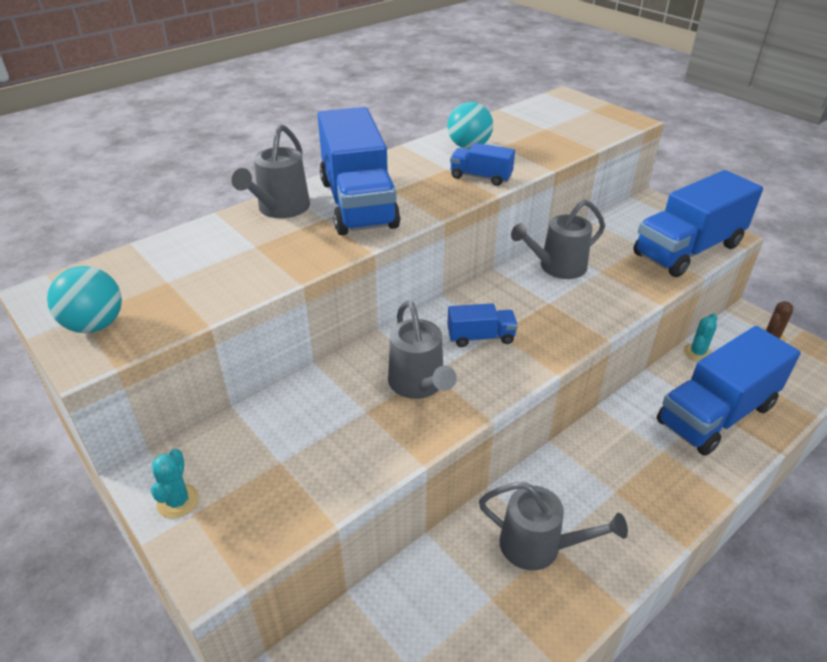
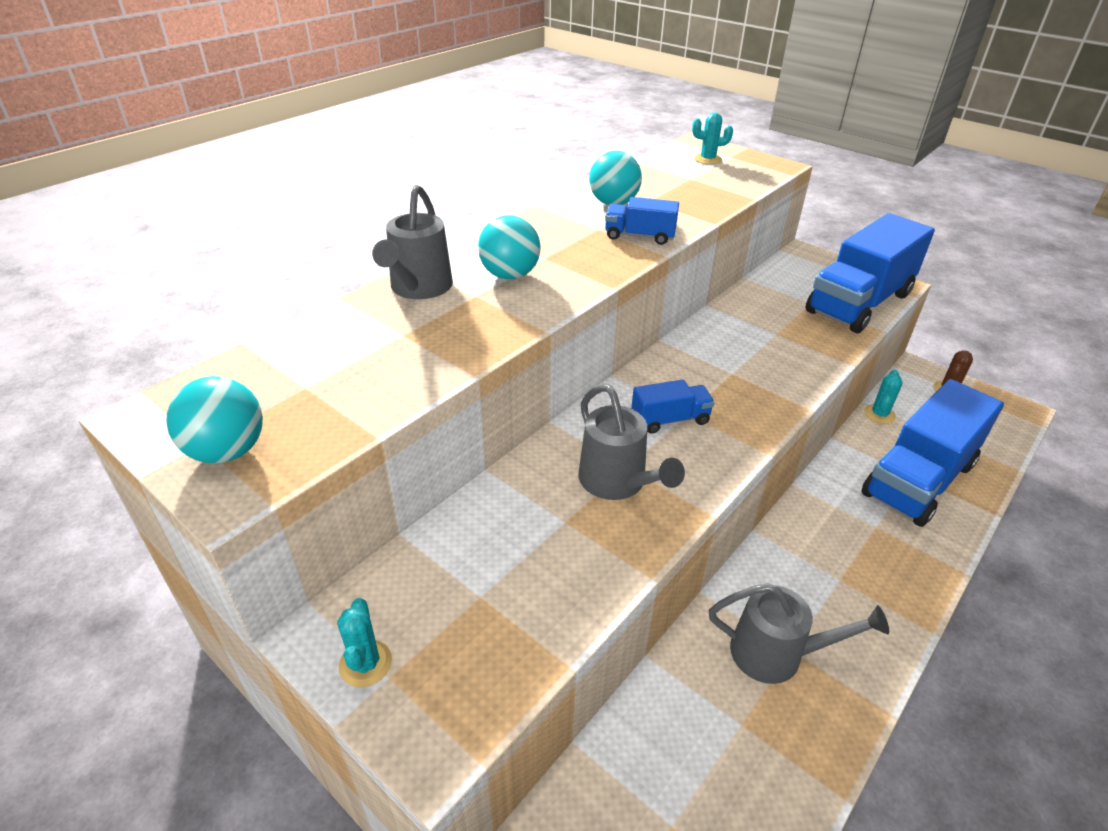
camera: 10 degrees left, 0 degrees up
blue truck [318,107,400,235] -> turquoise ball [478,215,540,279]
grey watering can [511,200,605,279] -> none
none -> turquoise cactus [692,112,733,165]

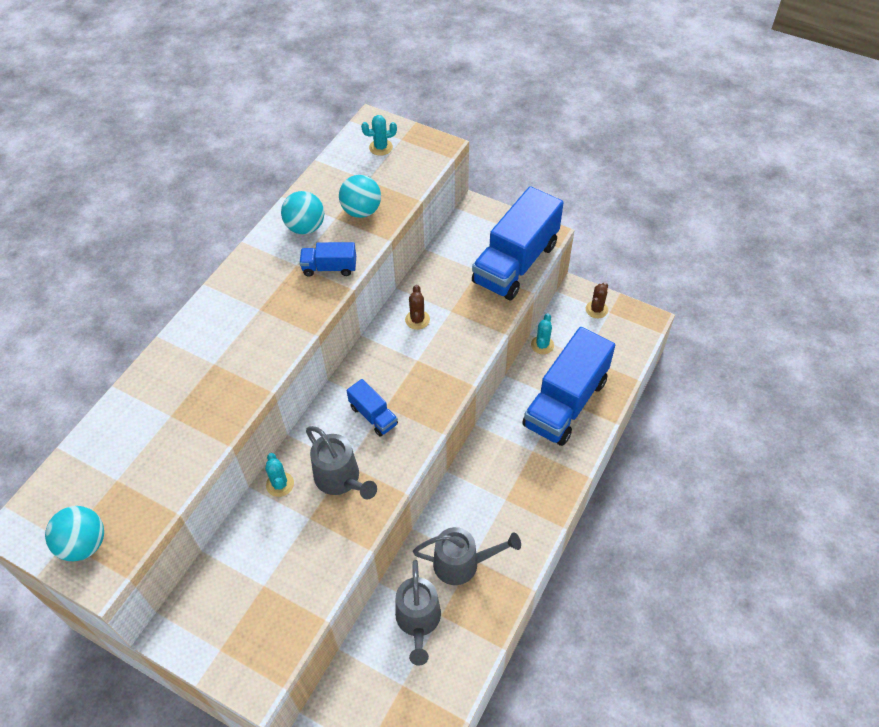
camera: 10 degrees left, 15 degrees up
turquoise cactus [337,598,392,687] -> turquoise cactus moved to [265,453,294,497]
grey watering can [372,185,453,299] -> grey watering can moved to [395,560,441,666]
turquoise ball [478,215,540,279] -> turquoise ball moved to [339,175,381,218]
blue truck [631,380,715,434] -> blue truck turned 75 degrees clockwise [347,379,398,437]
none -> brown cactus [405,285,430,330]

